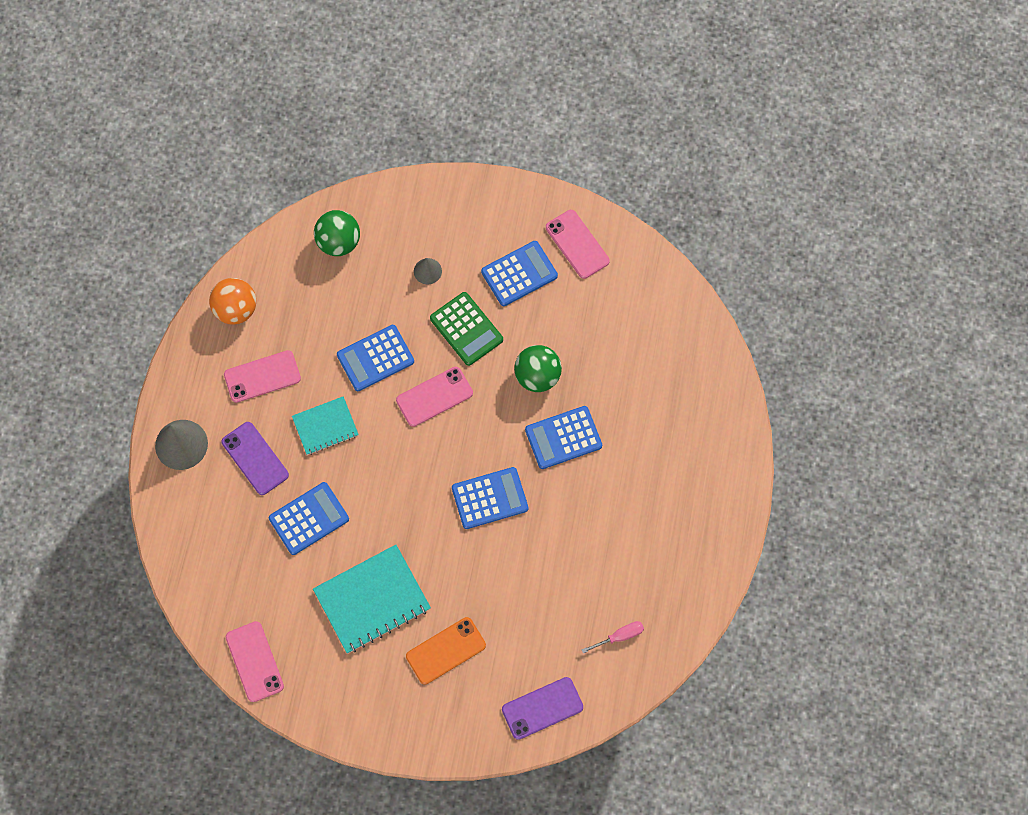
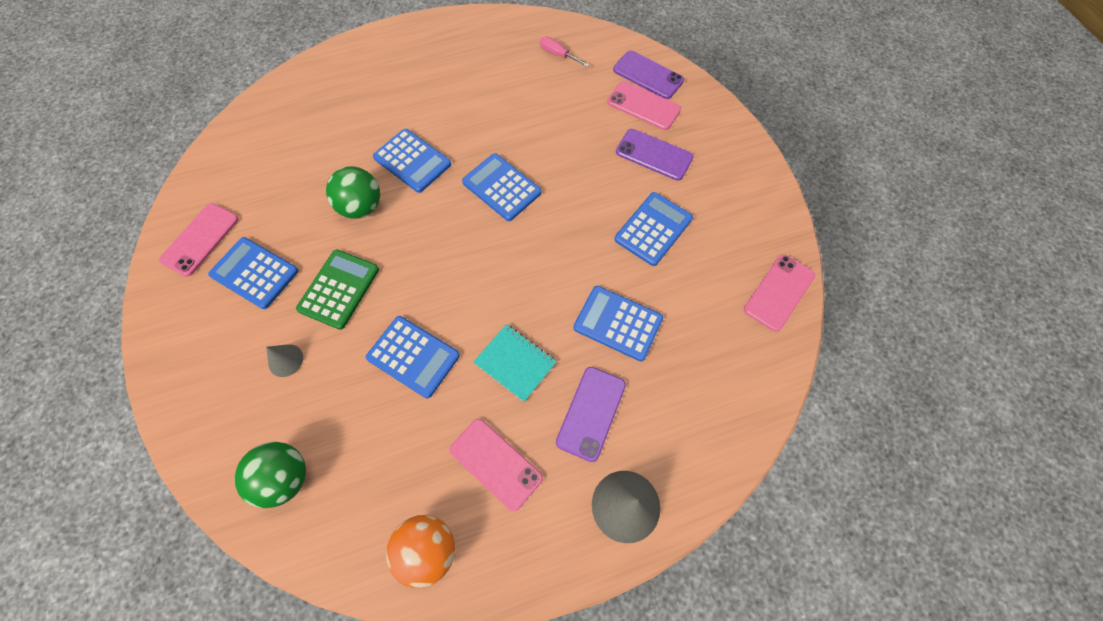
camera: 120 degrees left, 5 degrees down
turquoise notebook [313,545,431,654] -> blue calculator [614,192,693,266]
pink phone [396,367,473,427] -> pink phone moved to [607,81,681,130]
orange phone [406,617,486,684] -> purple phone [616,129,694,181]

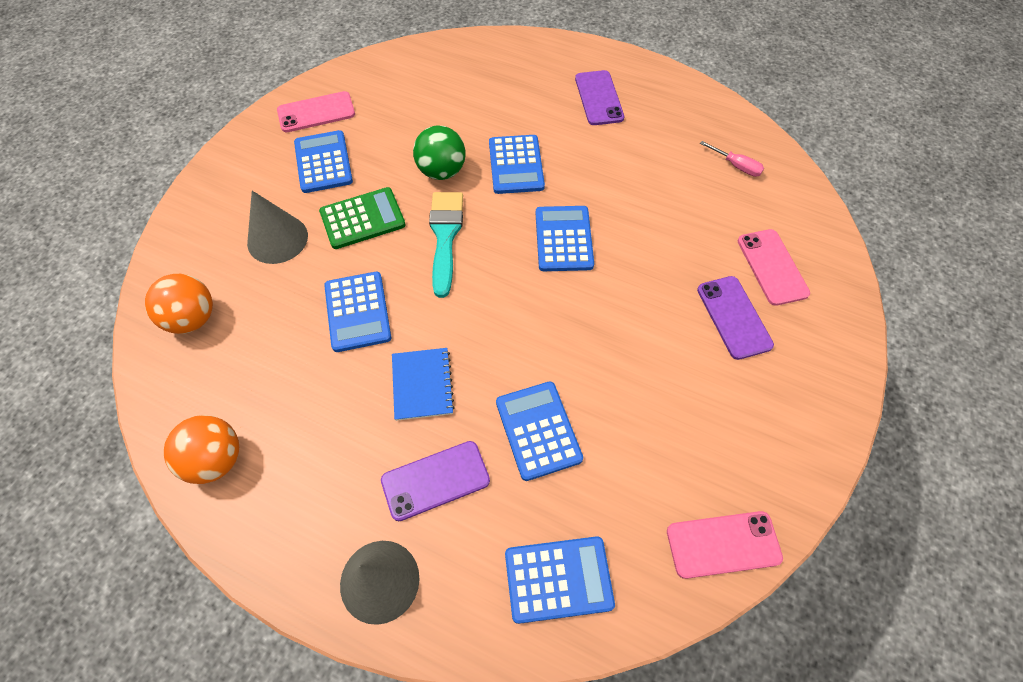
camera: 45 degrees right, 5 degrees down
green ball [234,442,306,508] -> orange ball [145,274,213,334]
grey cone [266,344,303,377] -> grey cone [247,191,308,264], size x1.80
pink phone [449,419,543,511] -> none
turquoise notebook [474,324,557,402] -> blue notebook [392,348,455,421]
pink screwdriver [540,37,589,67] -> pink screwdriver turned 135 degrees clockwise [700,141,764,177]
purple phone [613,51,684,99] -> purple phone moved to [575,70,624,125]
blue calculator [614,192,693,266] -> blue calculator moved to [505,536,615,624]
none -> turquoise brush [429,192,463,298]

